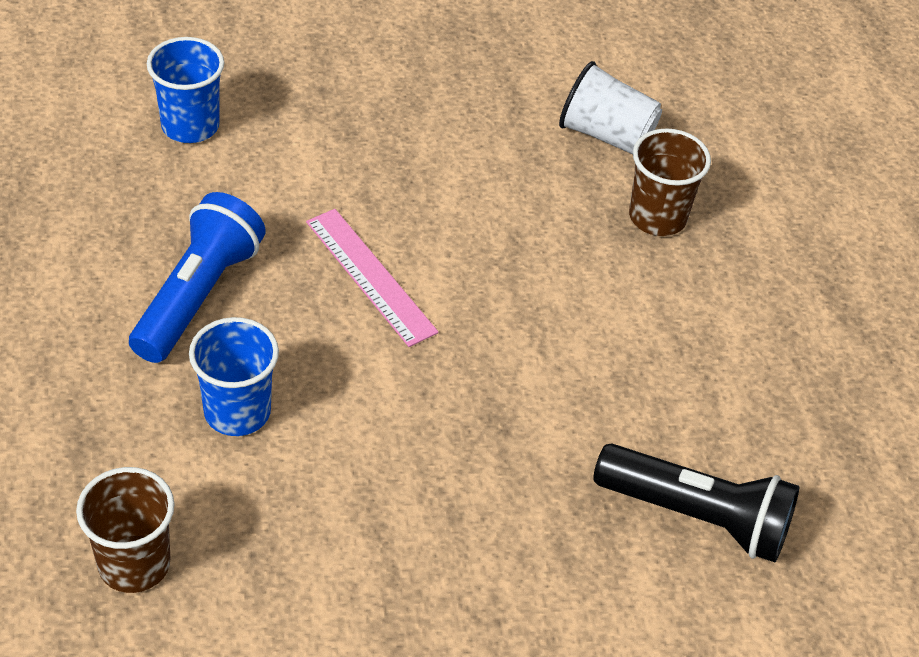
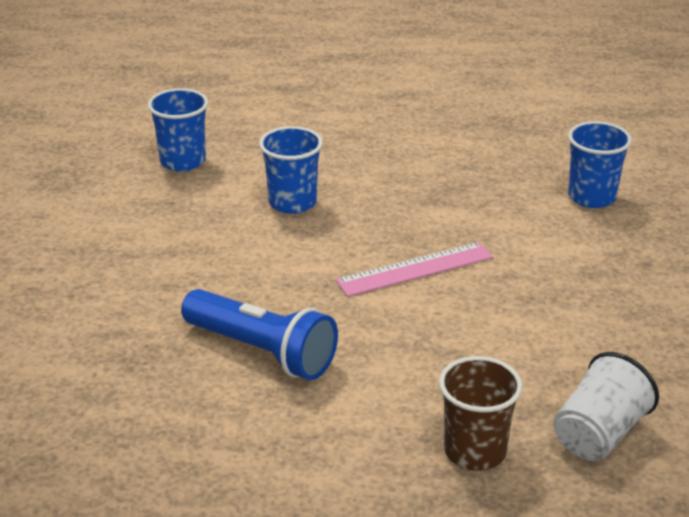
camera: 105 degrees right, 15 degrees down
brown cup [76,467,175,593] -> blue cup [148,88,208,172]
blue flashlight [129,192,266,363] -> blue flashlight moved to [181,289,338,380]
black flashlight [593,444,799,562] -> none

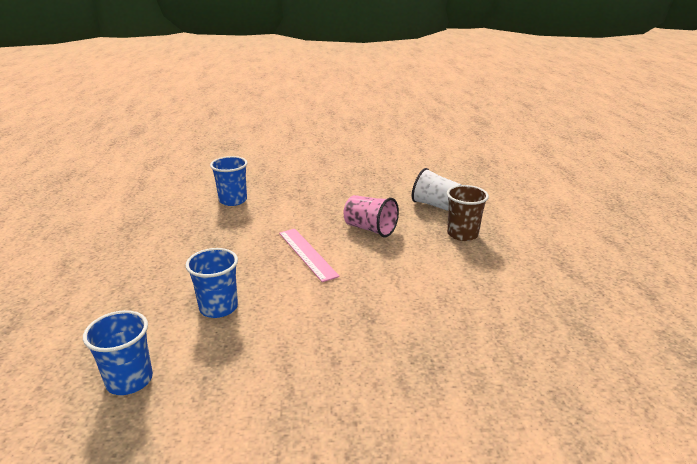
camera: 95 degrees left, 5 degrees down
blue flashlight [181,289,338,380] -> none
none -> pink cup [343,195,399,237]

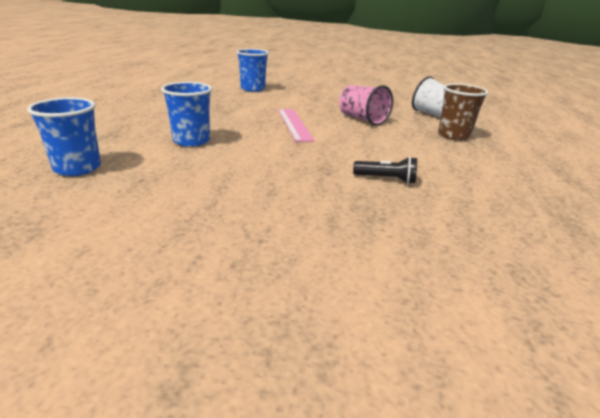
camera: 15 degrees right, 0 degrees up
none -> black flashlight [353,157,417,184]

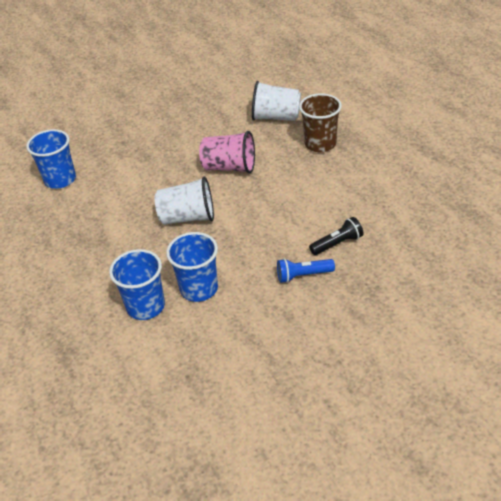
camera: 35 degrees left, 15 degrees up
blue cup [27,97,101,176] -> blue cup moved to [166,232,218,302]
pink ruler [278,109,315,142] -> white cup [155,177,214,225]
none -> blue flashlight [277,259,335,283]

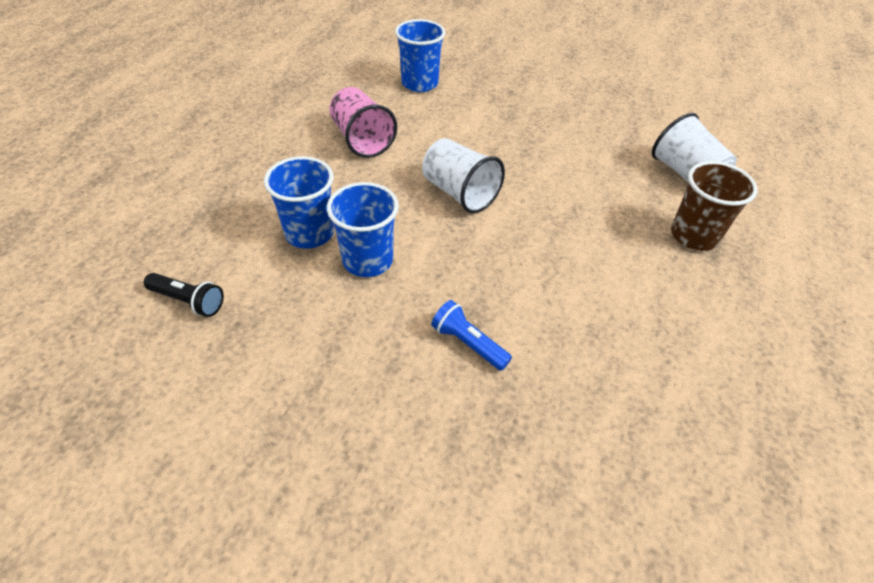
camera: 45 degrees right, 5 degrees up
pink cup [199,131,255,174] -> pink cup moved to [329,87,397,158]
black flashlight [309,217,364,255] -> black flashlight moved to [144,273,224,317]

